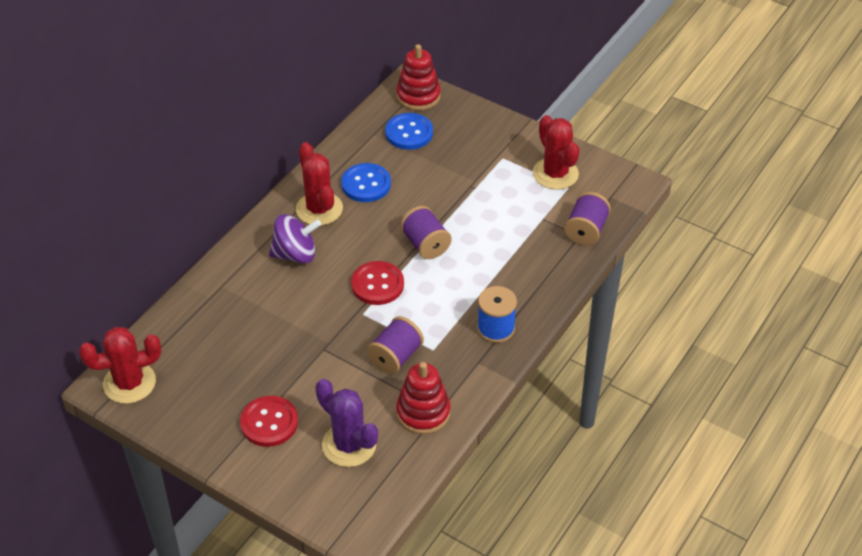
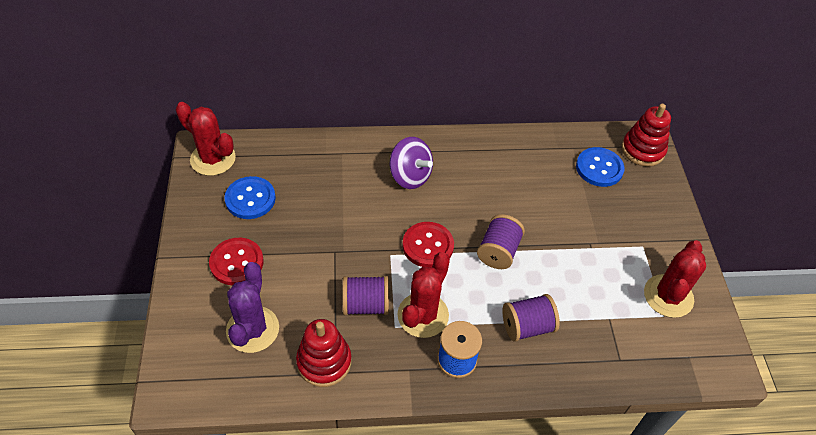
camera: 50 degrees right, 5 degrees up
red cactus [296,142,343,226] -> red cactus moved to [397,252,450,338]
blue button [341,163,391,202] -> blue button moved to [224,176,276,219]
purple spool [564,192,611,246] -> purple spool moved to [502,294,560,342]

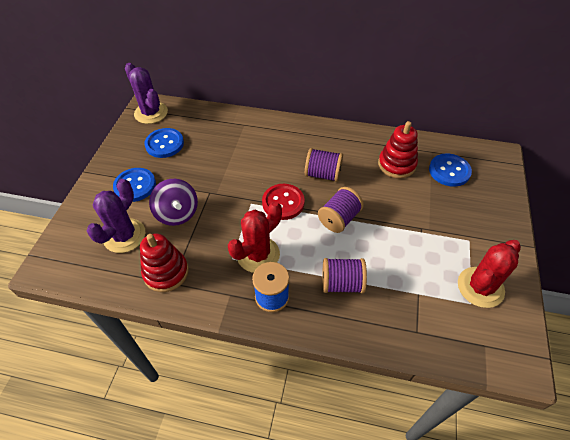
camera: 20 degrees right, 0 degrees up
red cactus [176,102,236,176] -> purple cactus [125,63,168,124]
red button [209,238,264,286] -> blue button [113,168,156,202]
purple spool [343,276,389,315] -> purple spool moved to [305,148,343,182]
purple spinning top [390,137,433,189] -> purple spinning top moved to [149,179,198,226]
red stacking toy [622,104,671,167] -> red stacking toy moved to [378,121,418,178]

